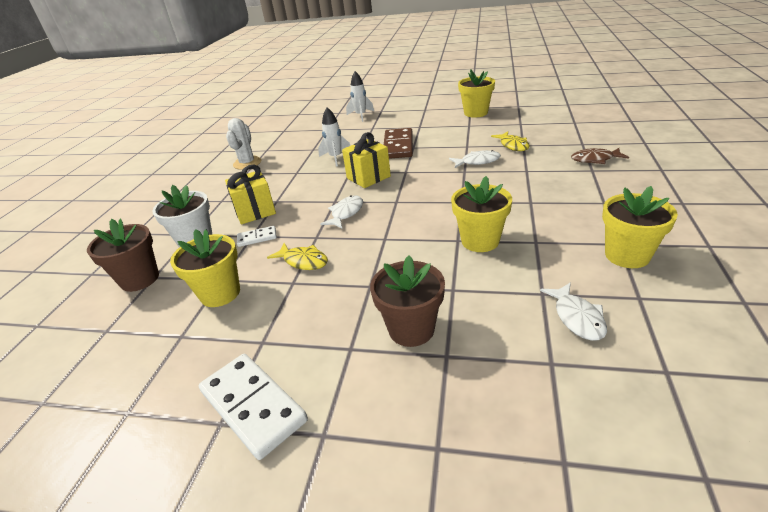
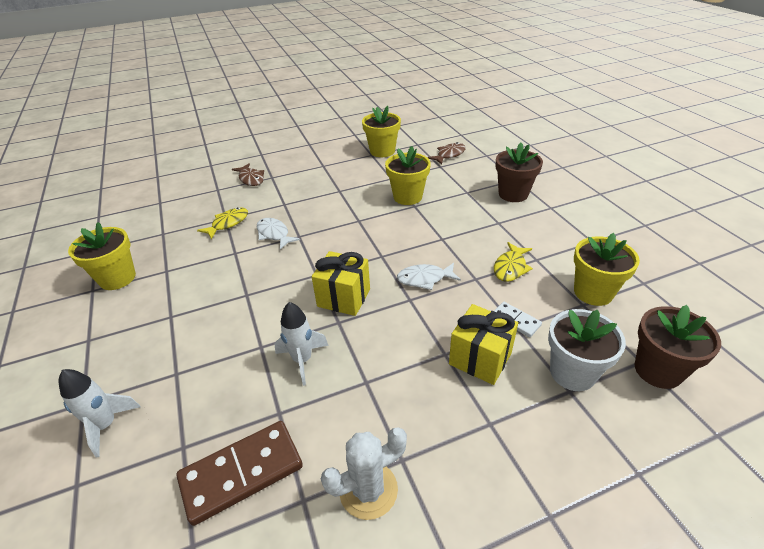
camera: 125 degrees left, 5 degrees up
white domino [199,354,308,460] -> none
yellow fish [267,243,328,270] -> yellow fish turned 150 degrees counterclockwise [494,242,533,282]
brown domino [384,128,413,159] -> brown domino moved to [177,421,303,526]
white fish [540,282,607,341] -> brown fish [427,142,466,165]

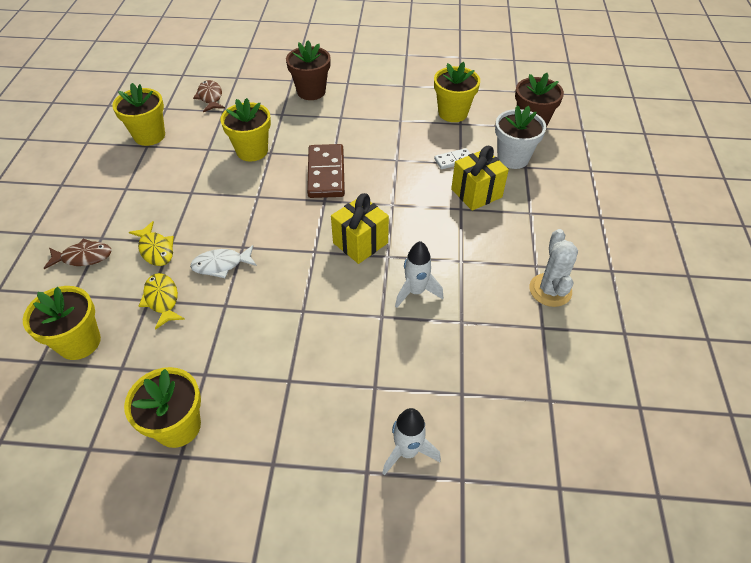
camera: 65 degrees left, 10 degrees up
brown domino [177,421,303,526] -> brown domino moved to [307,144,345,198]
white fish [397,263,461,290] -> none
yellow fish [494,242,533,282] -> yellow fish moved to [129,221,174,266]
none -> yellow flower pot [23,286,101,360]

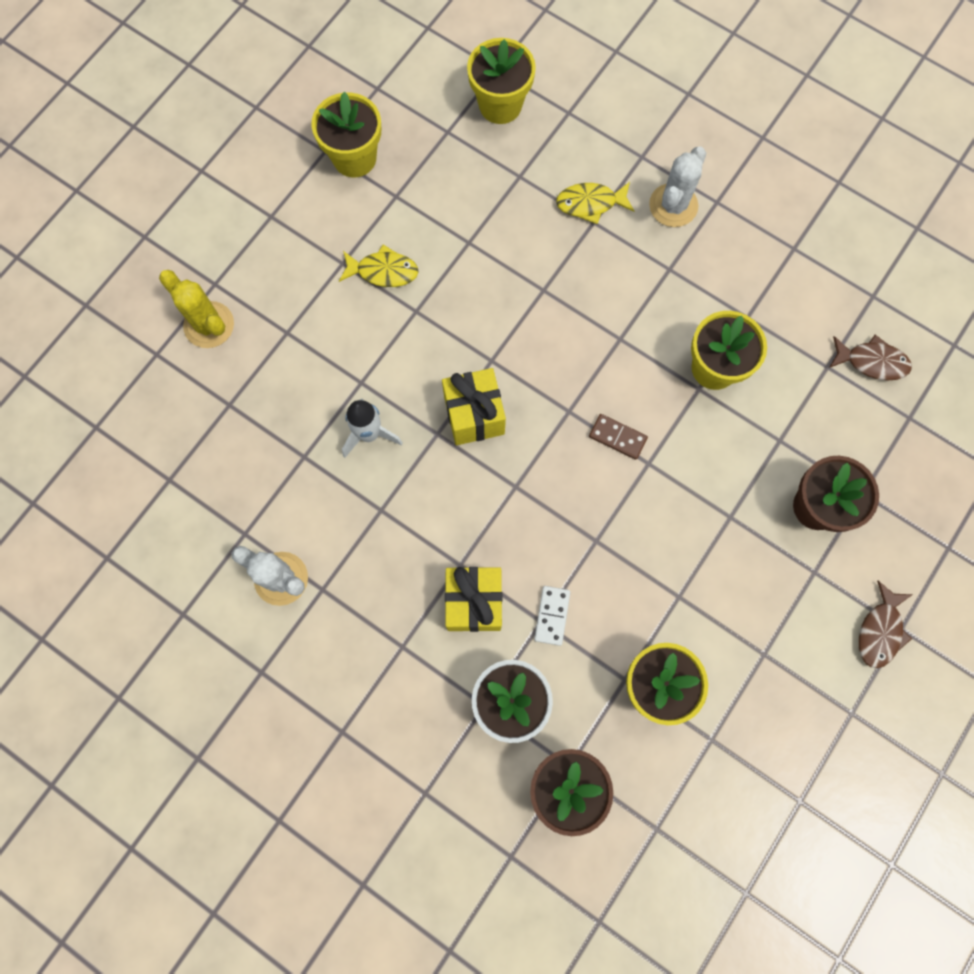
camera: 120 degrees right, 25 degrees up
brown fish [44,239,112,269] -> brown fish moved to [859,581,913,668]
yellow flower pot [112,83,165,146] -> none
yellow fish [139,273,185,330] -> yellow fish moved to [339,245,418,287]
white fish [190,245,257,278] -> none
brown domino [307,144,345,198] -> brown domino [589,414,648,460], size x0.51
white rocket [382,408,441,476] -> yellow cactus [159,270,234,348]
none -> white cactus [649,146,706,227]

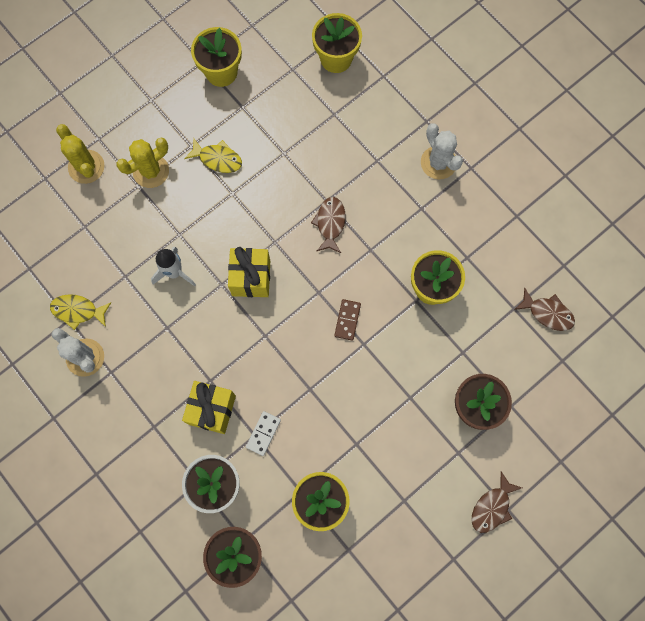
camera: 15 degrees right, 0 degrees up
yellow fish [556,182,634,224] -> yellow fish moved to [50,294,111,330]
brown domino [589,414,648,460] -> brown domino turned 60 degrees clockwise [334,299,361,341]
white cactus [649,146,706,227] -> white cactus turned 75 degrees counterclockwise [421,123,463,180]
none -> yellow cactus [116,138,169,188]
none -> brown fish [311,197,346,253]

